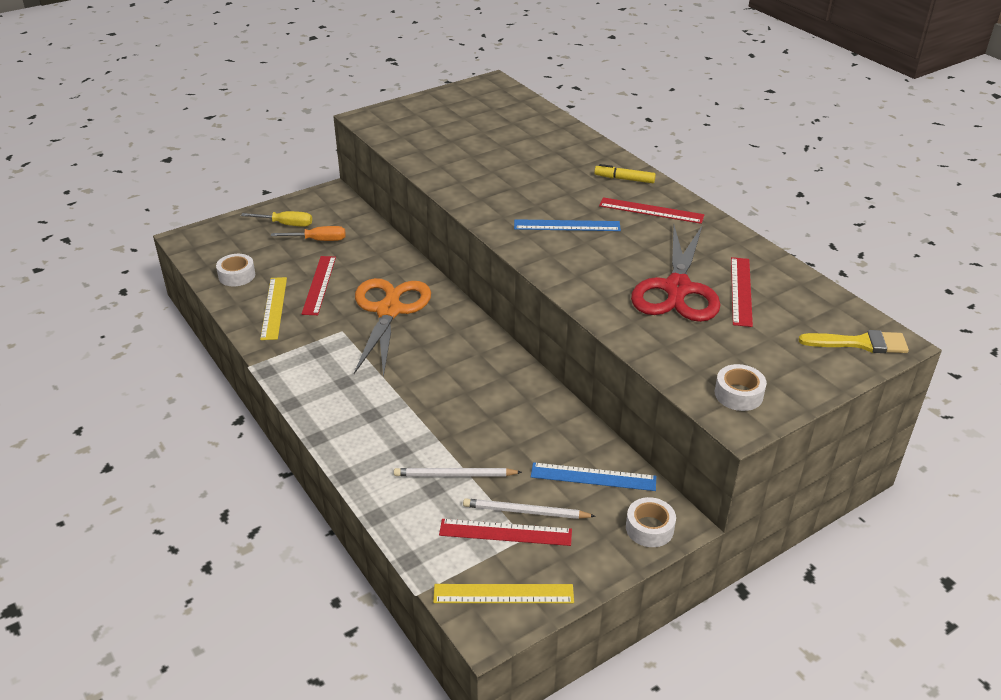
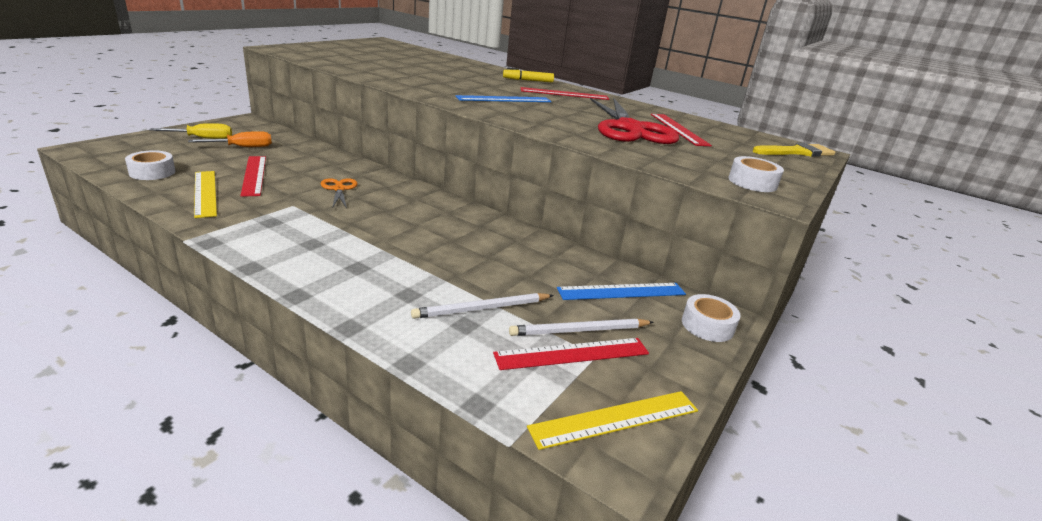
camera: 25 degrees left, 10 degrees down
orange scissors [354,278,431,378] -> orange scissors [321,178,358,208], size x0.45

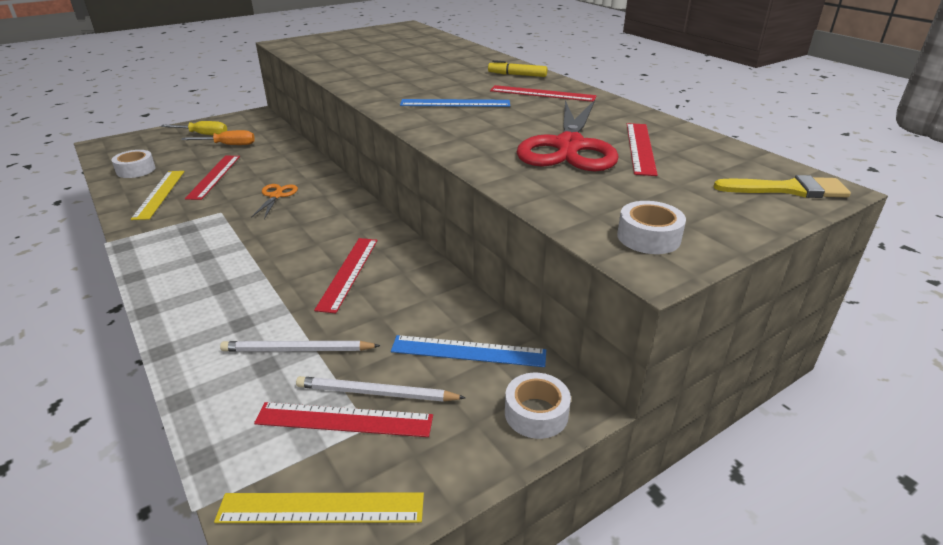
camera: 25 degrees right, 5 degrees up
none -> red ruler [314,238,378,313]

